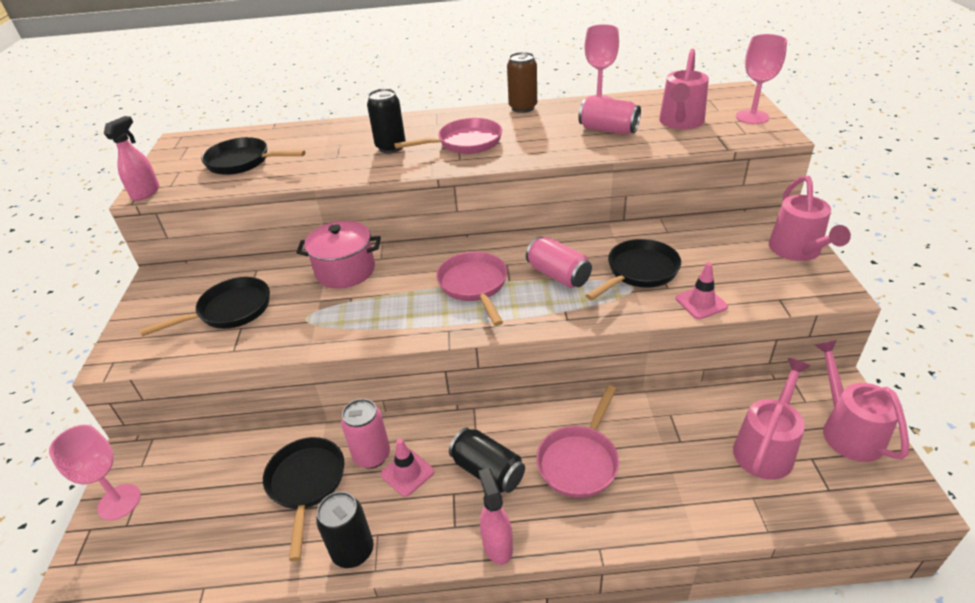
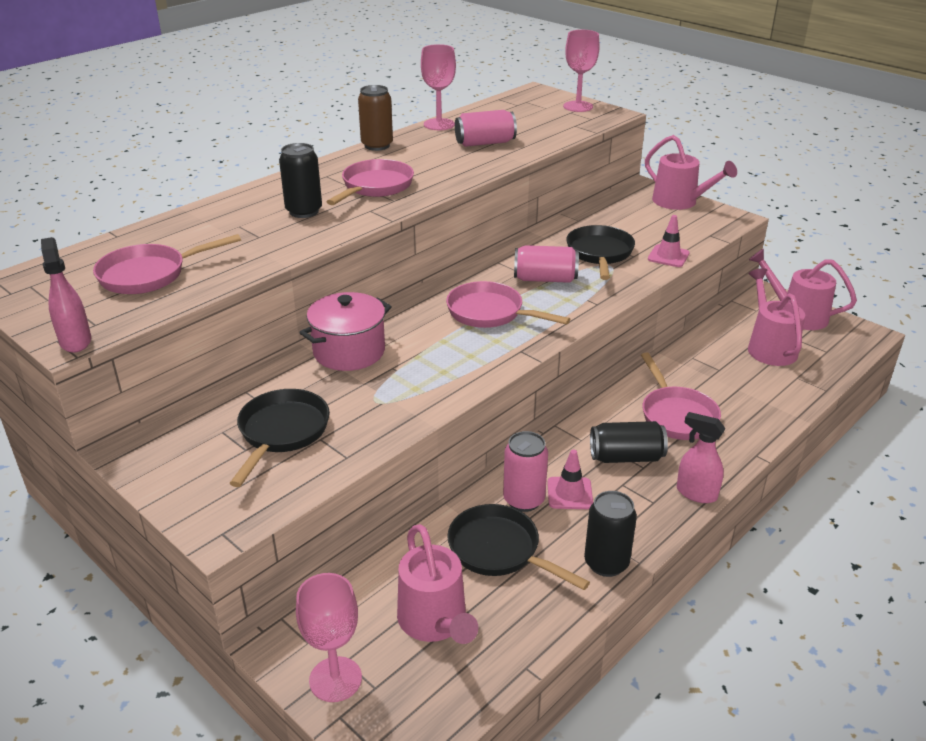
camera: 45 degrees left, 5 degrees down
black pan [201,137,305,175] -> pink pan [93,234,241,294]
pink watering can [659,49,709,129] -> pink watering can moved to [397,524,478,644]

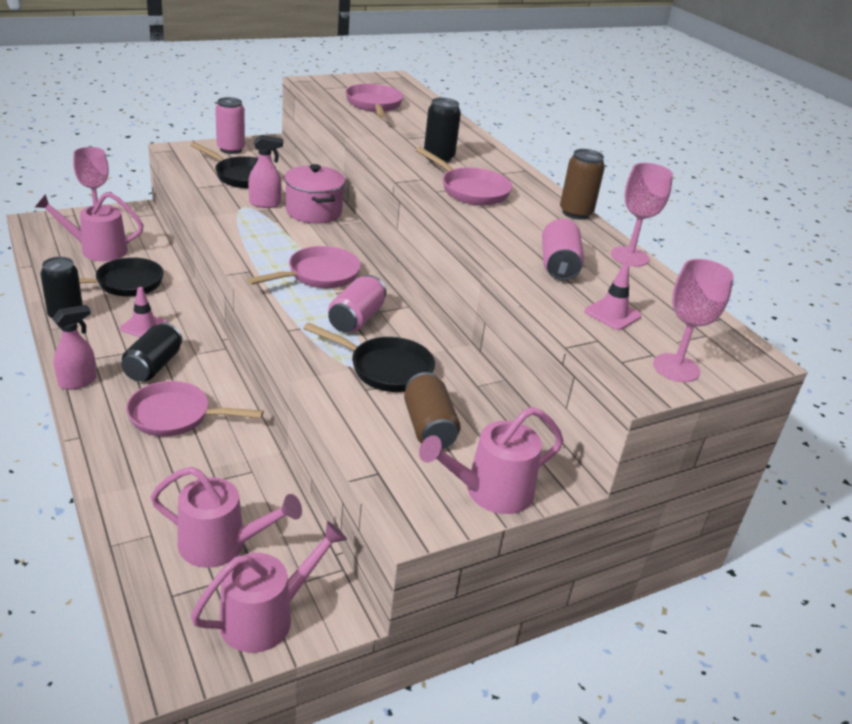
camera: 105 degrees right, 0 degrees up
pink spray bottle [41,237,91,353] -> pink spray bottle moved to [248,135,283,208]
pink can [503,431,548,512] -> pink can moved to [215,97,245,154]
pink traffic cone [648,215,689,267] -> pink traffic cone moved to [585,264,642,330]
none -> brown can [404,372,461,449]

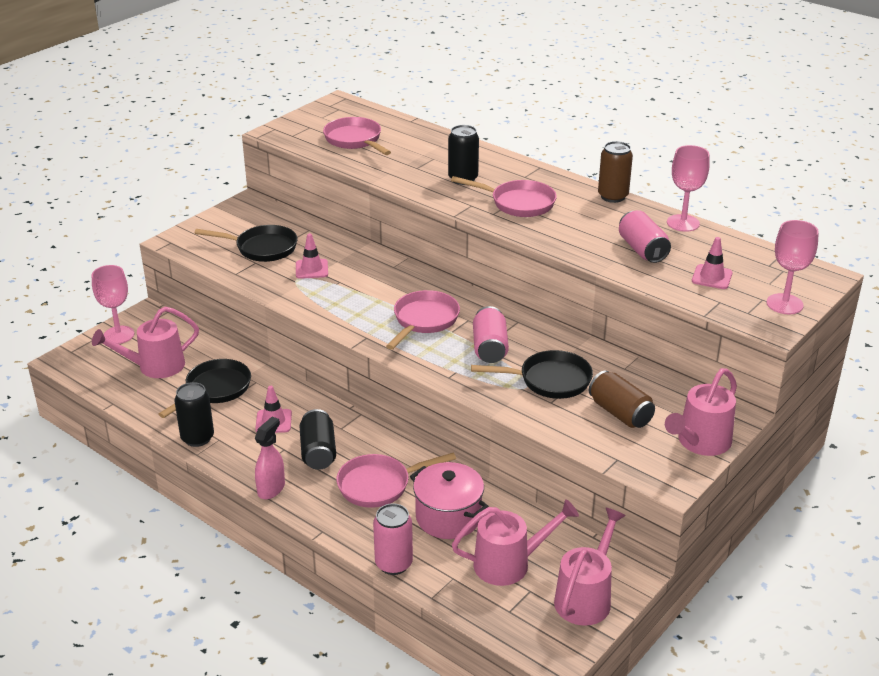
camera: 20 degrees left, 0 degrees up
pink can [215,97,245,154] -> pink can moved to [373,503,413,575]
pink spray bottle [248,135,283,208] -> pink traffic cone [296,233,328,279]
pink pot [284,164,345,224] -> pink pot moved to [410,462,489,539]

